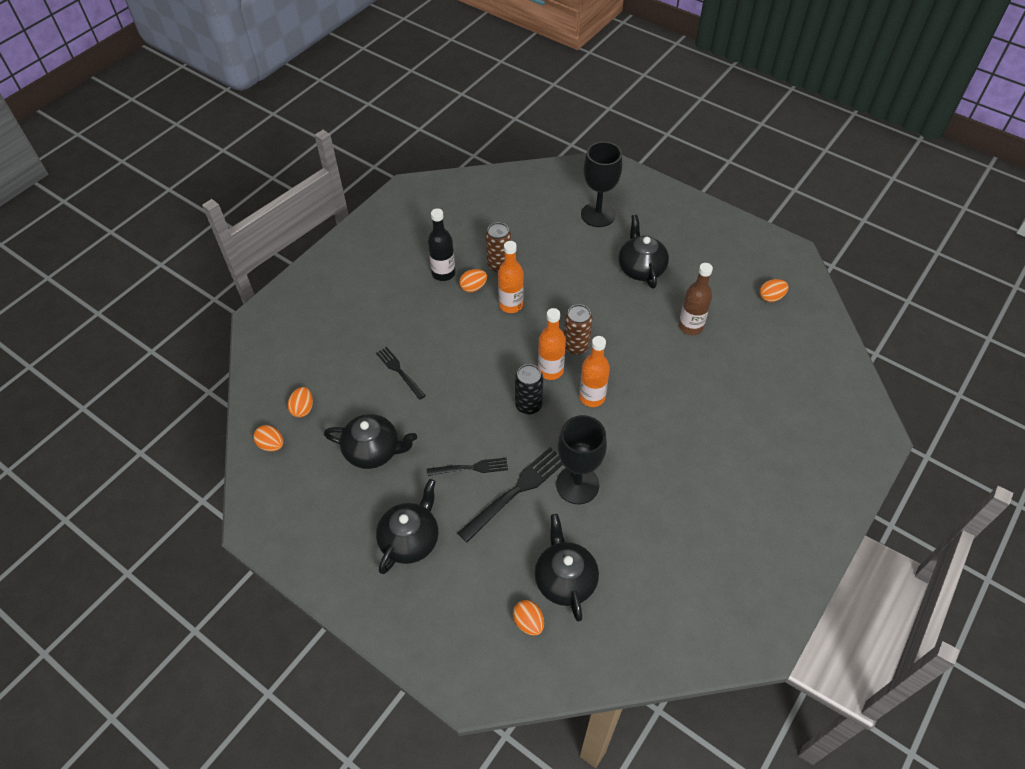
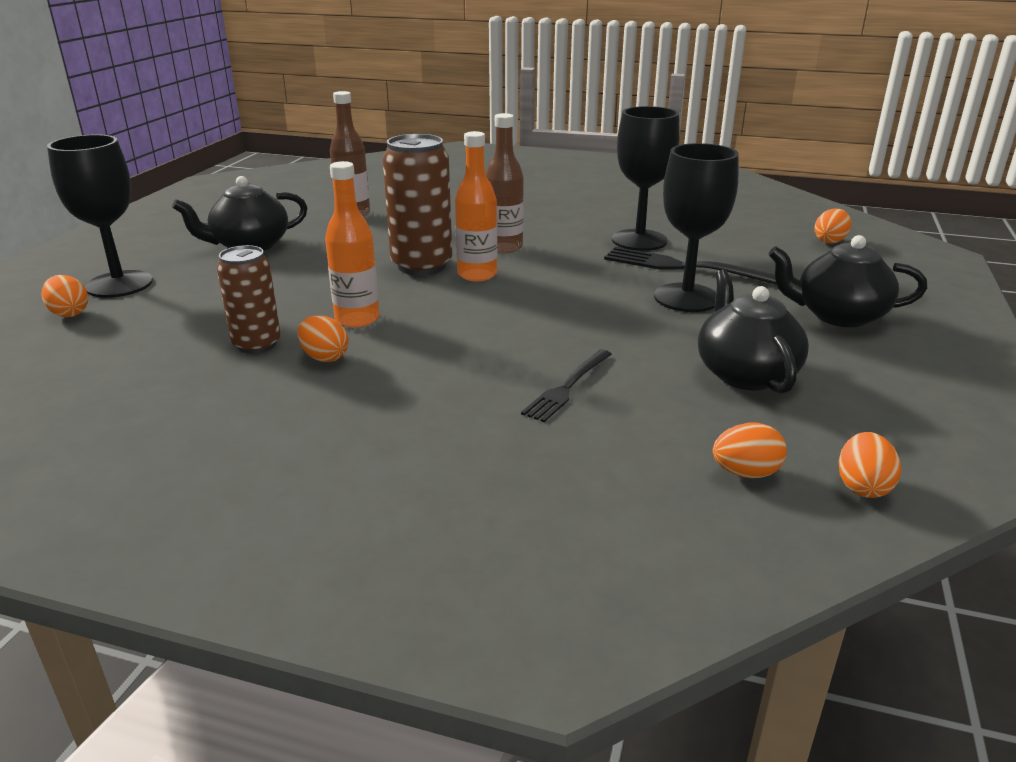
camera: 110 degrees left, 25 degrees down
black fork [427,458,508,476] -> black goblet [654,143,739,312]
black bottle [428,208,455,281] -> none
black can [515,364,543,415] -> none
black teapot [535,514,599,622] -> none
brown can [564,304,592,355] -> brown can [383,134,452,275], size x1.55
orange bottle [579,336,610,407] -> brown bottle [486,113,524,253]
orange egg [759,279,788,302] -> orange egg moved to [41,275,88,317]

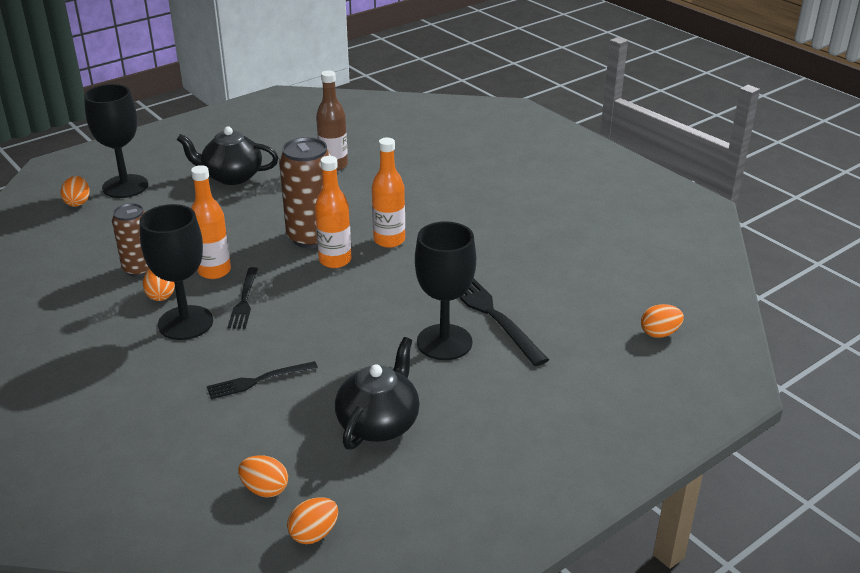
camera: 35 degrees right, 5 degrees up
brown bottle [486,113,524,253] -> orange bottle [372,138,405,248]
black goblet [612,106,680,251] -> black goblet moved to [139,204,213,340]
black teapot [768,235,927,327] -> none
none -> black fork [228,267,258,329]

